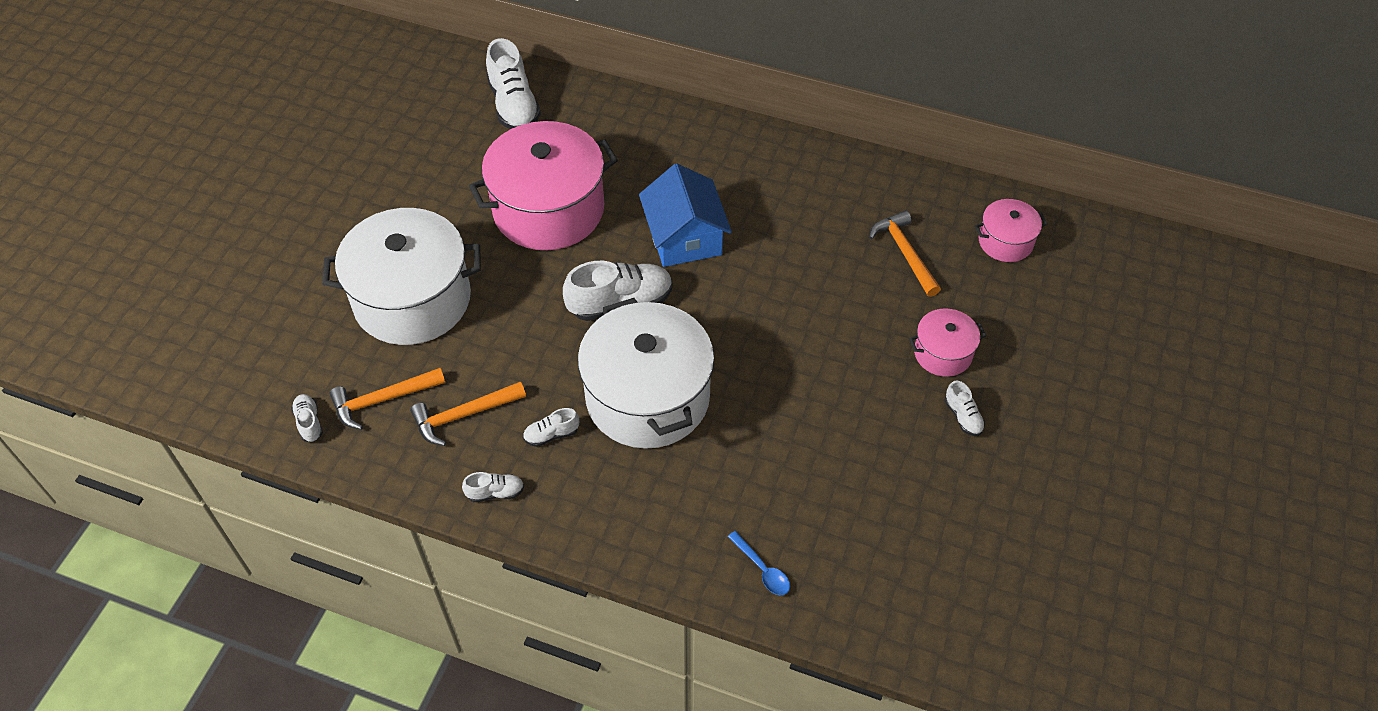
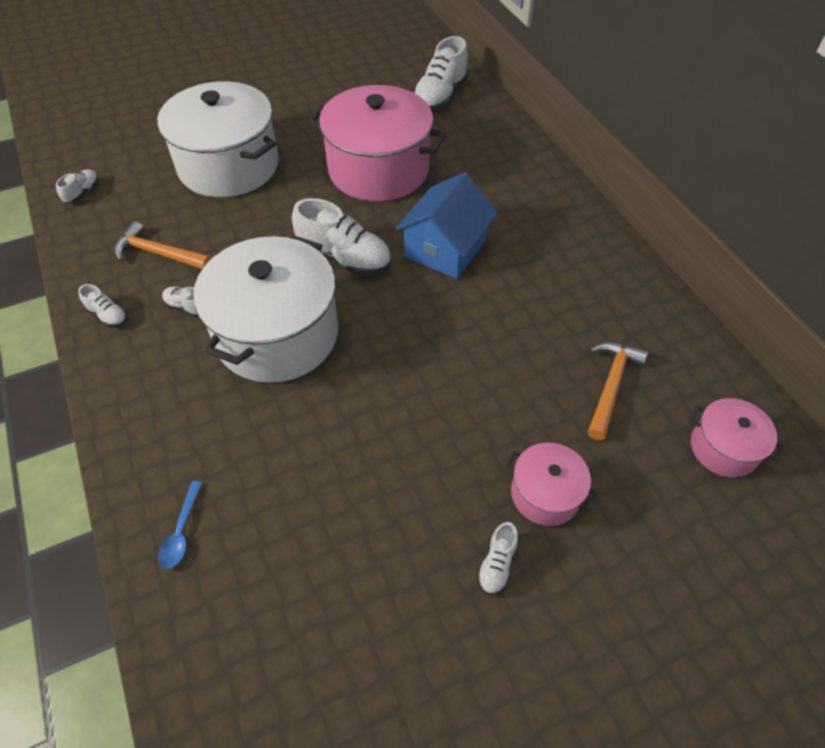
camera: 45 degrees right, 0 degrees up
orange hammer [329,368,445,430] -> none

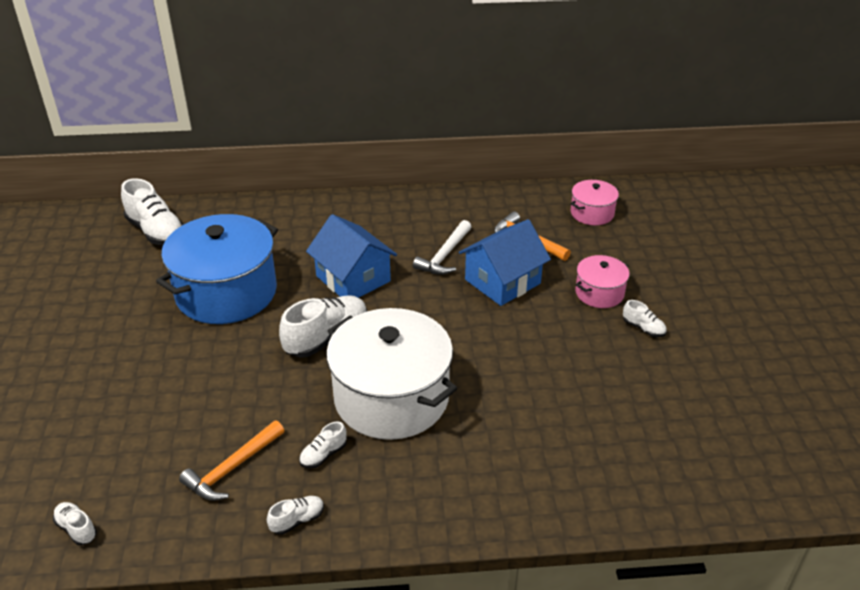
camera: 70 degrees left, 15 degrees down
white pot [157,81,279,197] -> none
blue spoon [158,481,202,569] -> none
pink pot [308,85,446,202] -> blue pot [156,214,278,324]
none -> white hammer [413,220,471,275]
none -> blue house [459,219,551,306]

